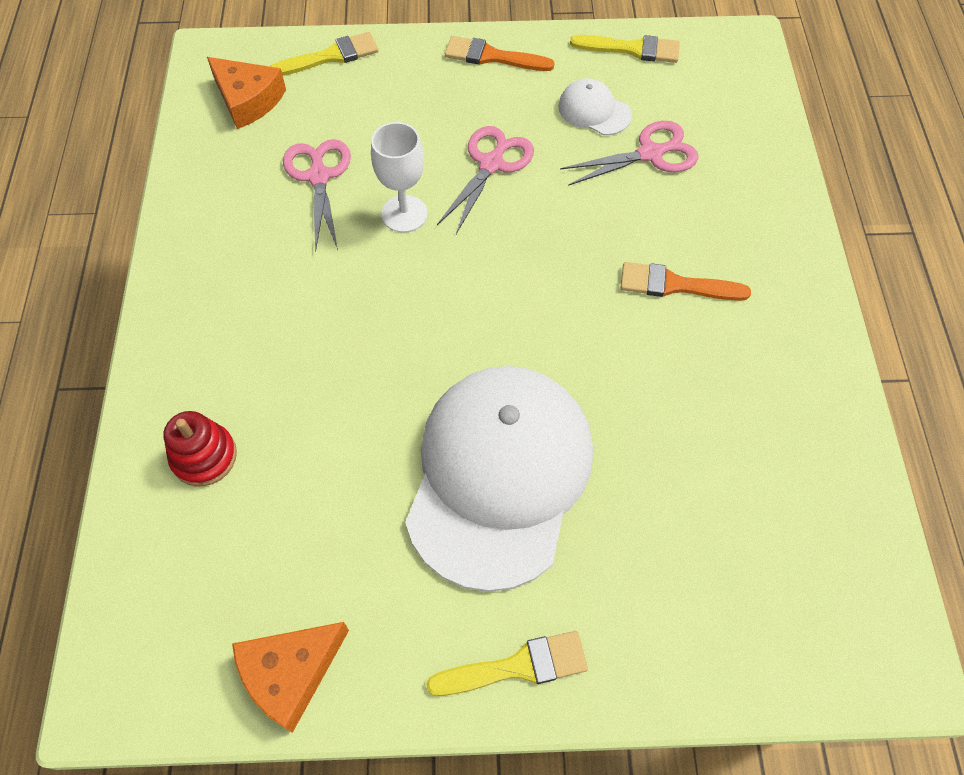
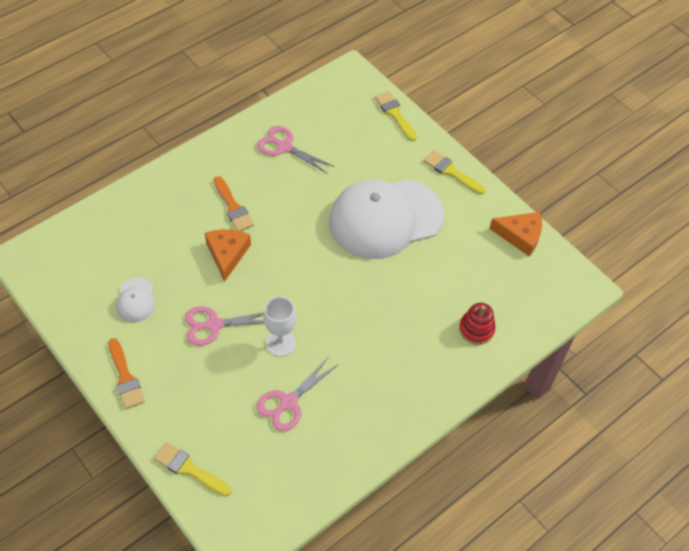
camera: 130 degrees left, 5 degrees down
orange cheese [207,57,286,129] -> orange cheese moved to [205,229,251,282]
pink scissors [560,121,699,186] -> pink scissors moved to [257,126,335,174]
yellow brush [570,35,680,63] -> yellow brush moved to [375,91,417,141]

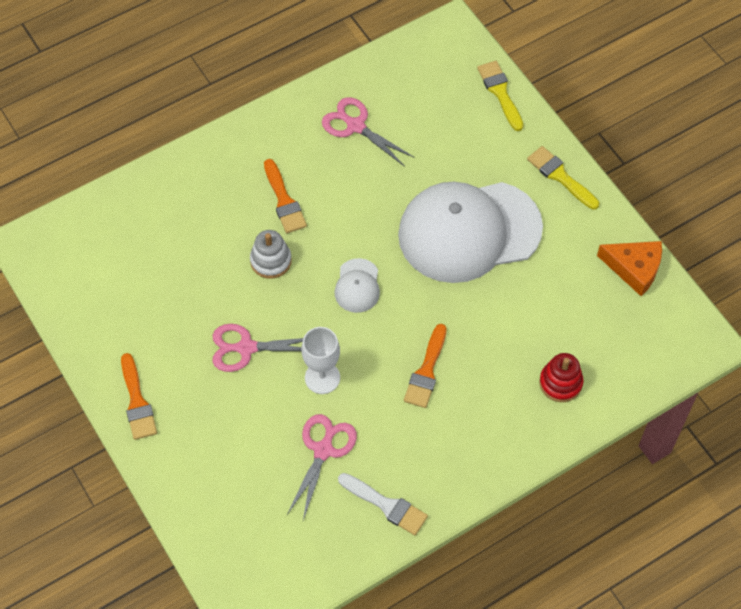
camera: 10 degrees right, 5 degrees up
white cap [116,277,155,322] -> white cap moved to [334,258,380,313]
yellow brush [154,442,231,496] -> none
orange cheese [205,229,251,282] -> white stacking toy [250,230,292,279]
pink scissors [256,356,339,431] -> pink scissors turned 150 degrees clockwise [287,414,357,520]
none -> white brush [338,473,428,535]
none -> orange brush [404,324,447,408]

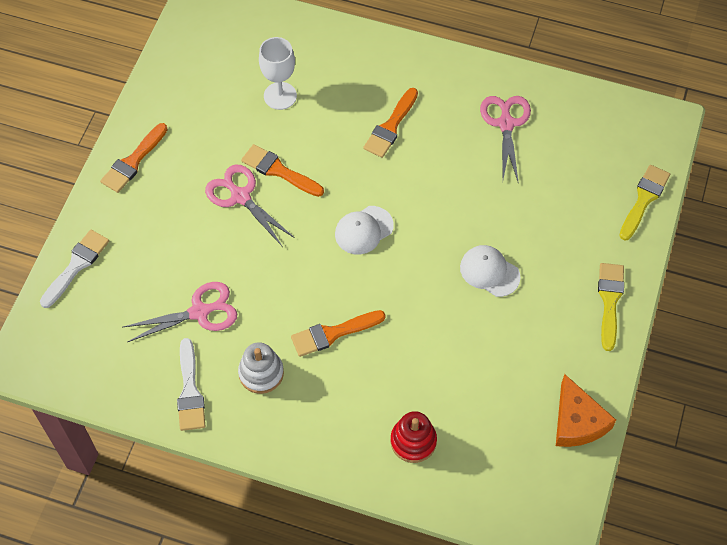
camera: 50 degrees right, 0 degrees up
white stacking toy [250,230,292,279] -> white stacking toy moved to [238,343,284,394]
white goblet [301,327,340,394] -> white goblet moved to [259,37,297,110]
white cap [398,182,543,283] -> white cap [460,245,520,297], size x0.41
none -> white brush [40,230,109,308]
none -> orange brush [241,144,324,197]

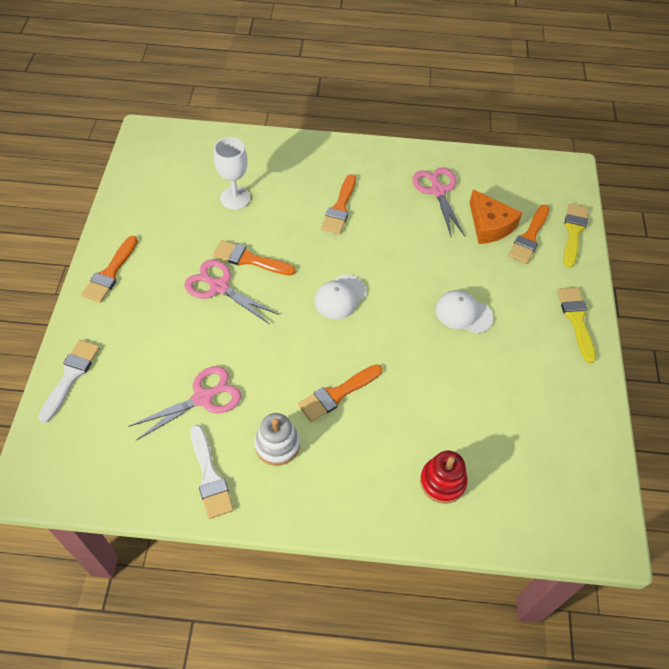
camera: 15 degrees left, 5 degrees down
orange cheese [556,374,616,447] -> orange cheese moved to [469,189,522,244]
none -> orange brush [508,205,549,264]

